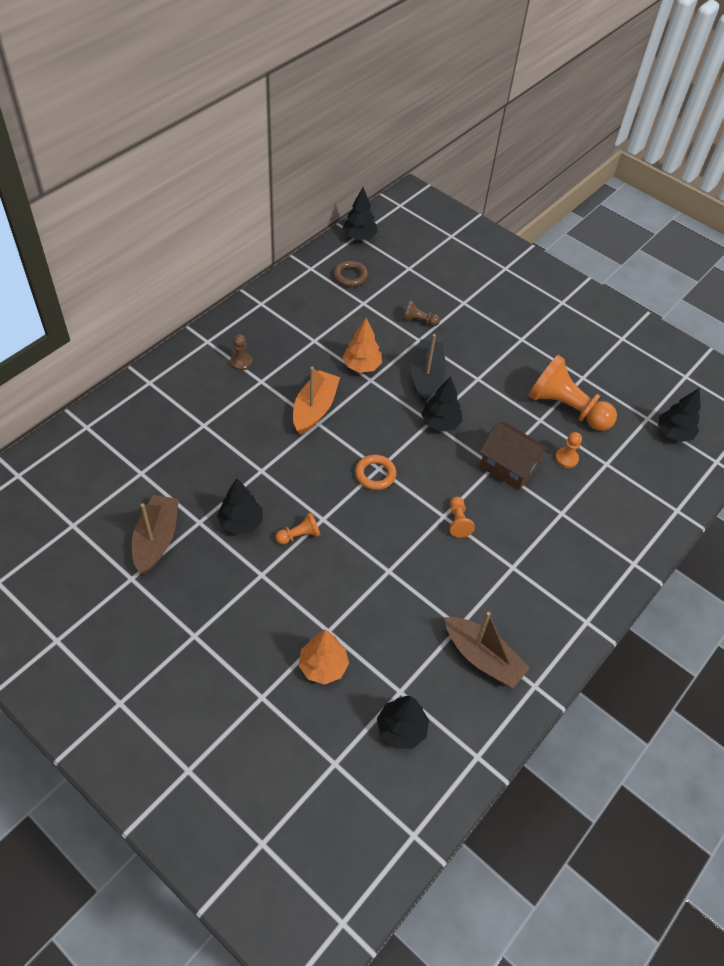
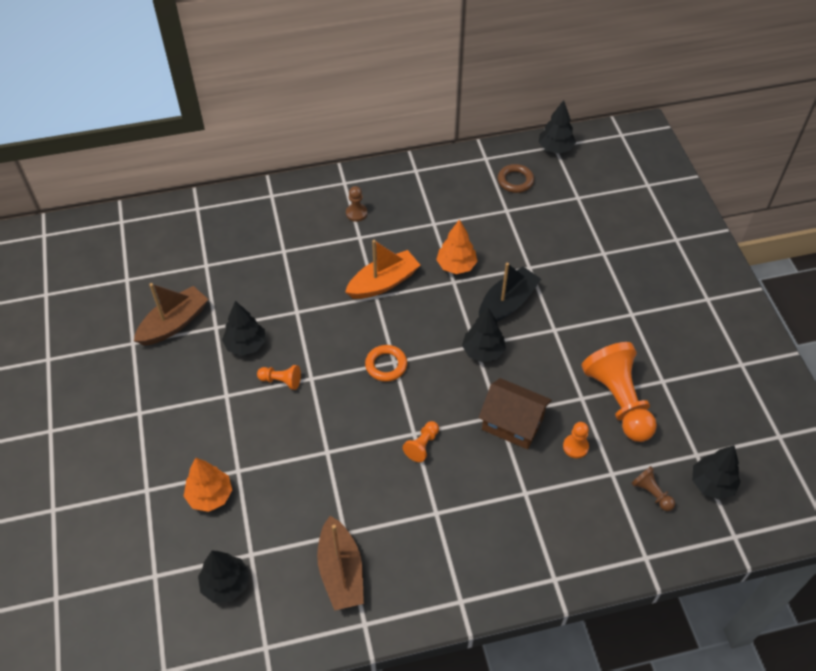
camera: 40 degrees right, 0 degrees up
brown pawn [403,300,440,326] -> brown pawn moved to [631,466,675,511]
brown house [479,422,549,490] -> brown house turned 45 degrees counterclockwise [479,378,552,449]

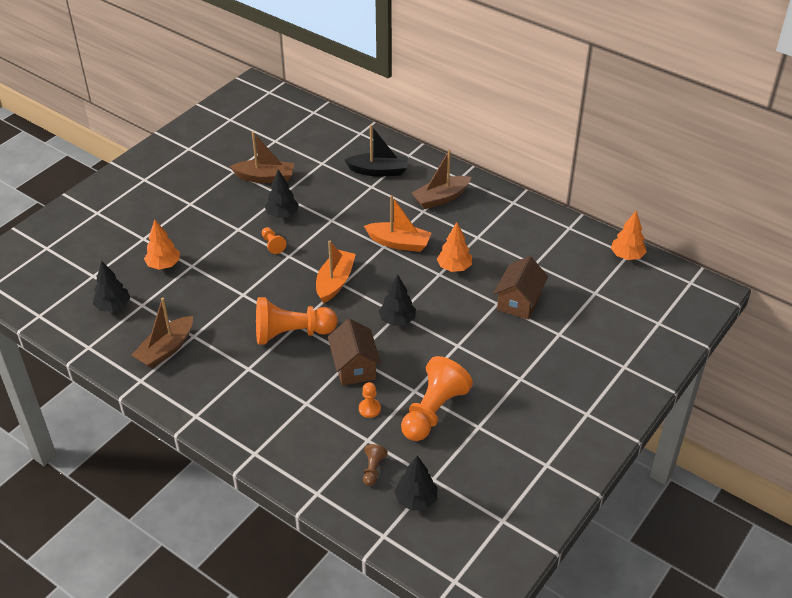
camera: 50 degrees right, 10 degrees down
brown pawn [346,186,367,222] -> brown boat [412,150,471,209]
orange ring [365,345,407,382] -> orange boat [316,241,356,303]
orange pawn [403,421,439,462] -> orange pawn [256,297,337,345], size x2.23
black boat [479,263,541,322] -> black boat moved to [344,125,408,176]
brown ring [498,164,534,193] -> none
black tree [539,100,576,154] -> orange tree [611,211,646,260]
none -> brown house [494,256,548,320]

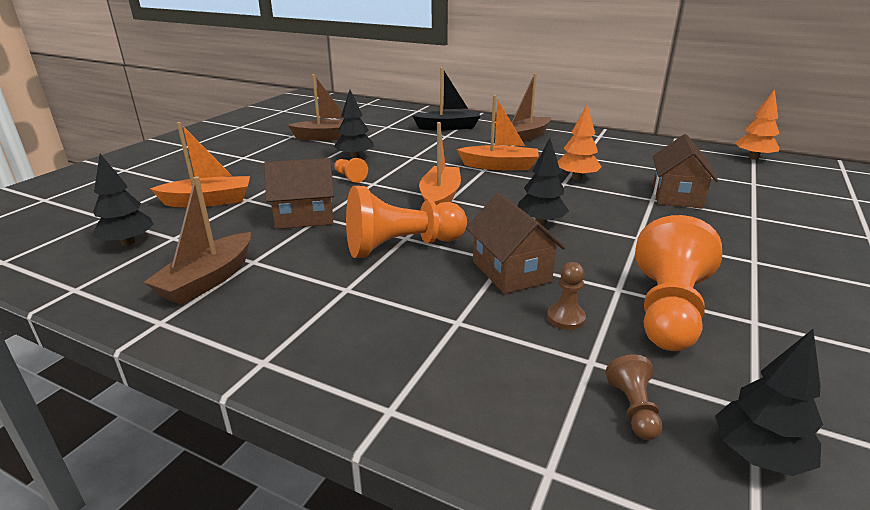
camera: 10 degrees left, 15 degrees down
orange tree [144,219,180,270] -> orange boat [150,122,250,207]
orange pawn [359,382,381,418] -> brown pawn [547,262,586,330]
none -> brown house [264,158,334,229]

